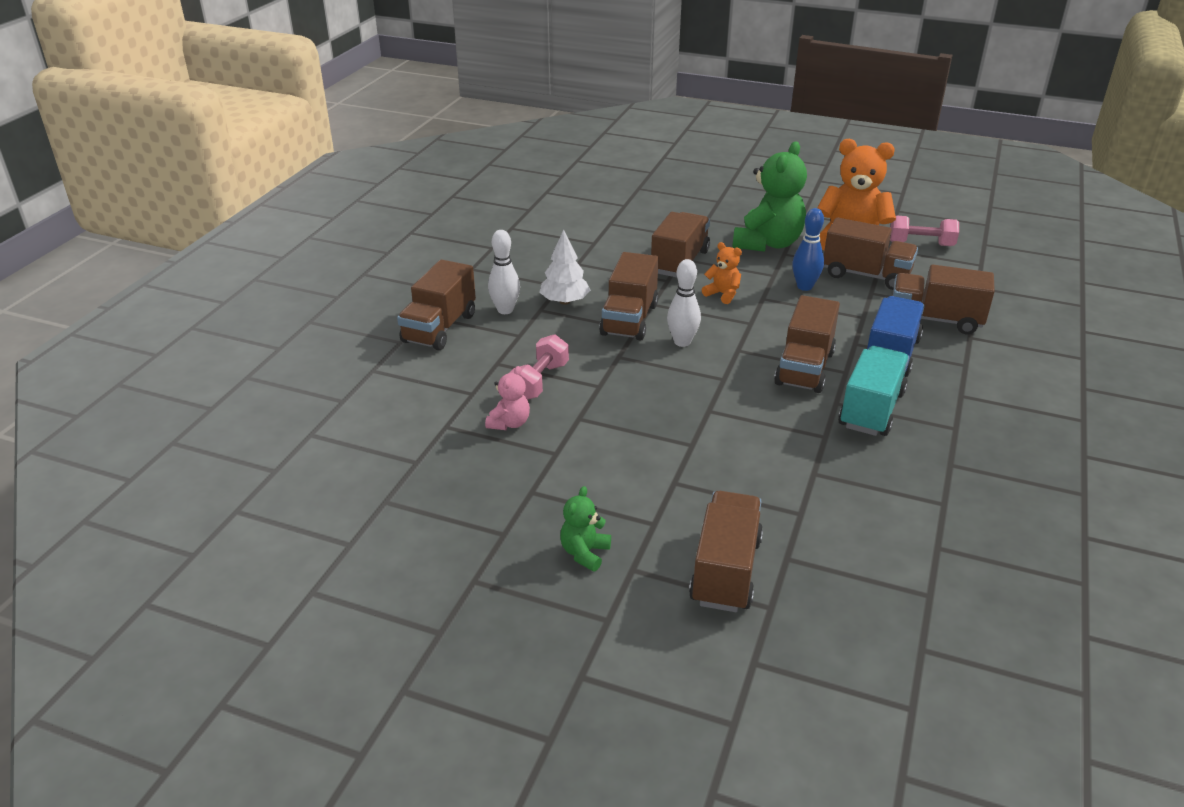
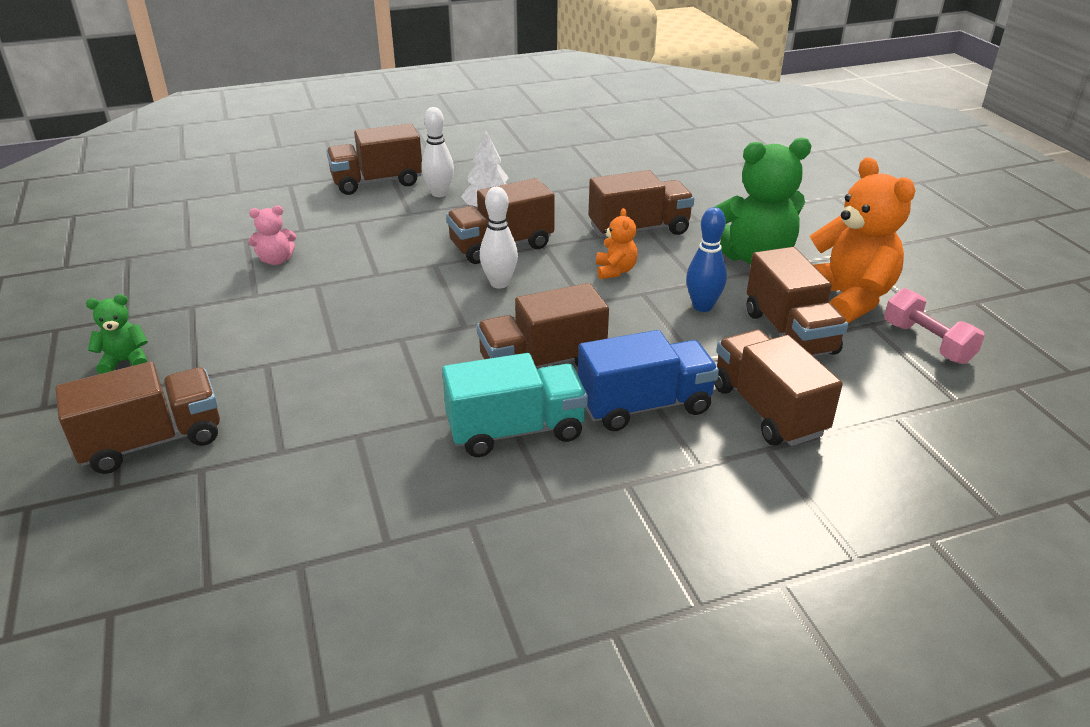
camera: 50 degrees right, 0 degrees up
pink dumbbell [510,334,569,400] -> none

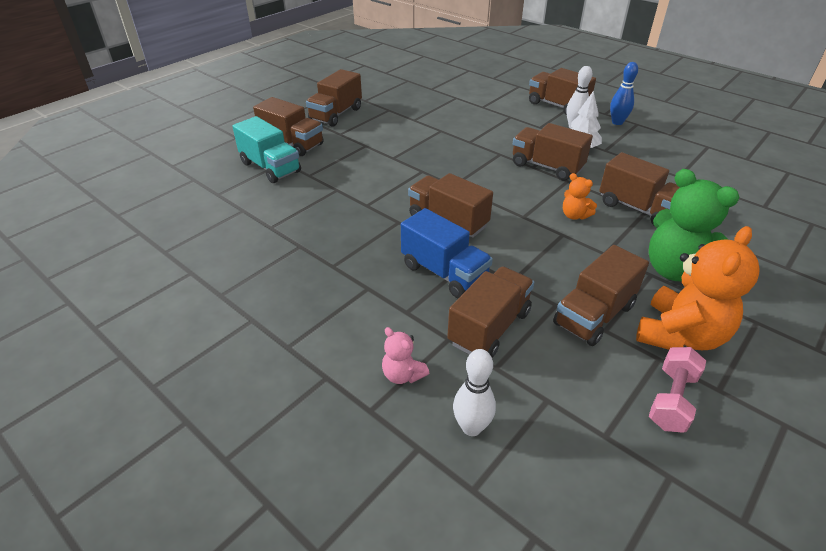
camera: 60 degrees right, 5 degrees up
green teddy bear [86,294,148,374] -> brown truck [306,69,362,127]
pink teddy bear [248,205,296,265] -> pink teddy bear moved to [382,327,429,384]
turquoise truck [442,353,588,457] -> turquoise truck moved to [232,116,301,183]
white bowling pin [480,187,518,289] -> white bowling pin moved to [453,349,496,436]
orange teddy bear [596,208,638,279] -> orange teddy bear turned 75 degrees clockwise [563,173,597,220]
blue bowling pin [686,207,727,312] -> blue bowling pin moved to [610,62,638,125]

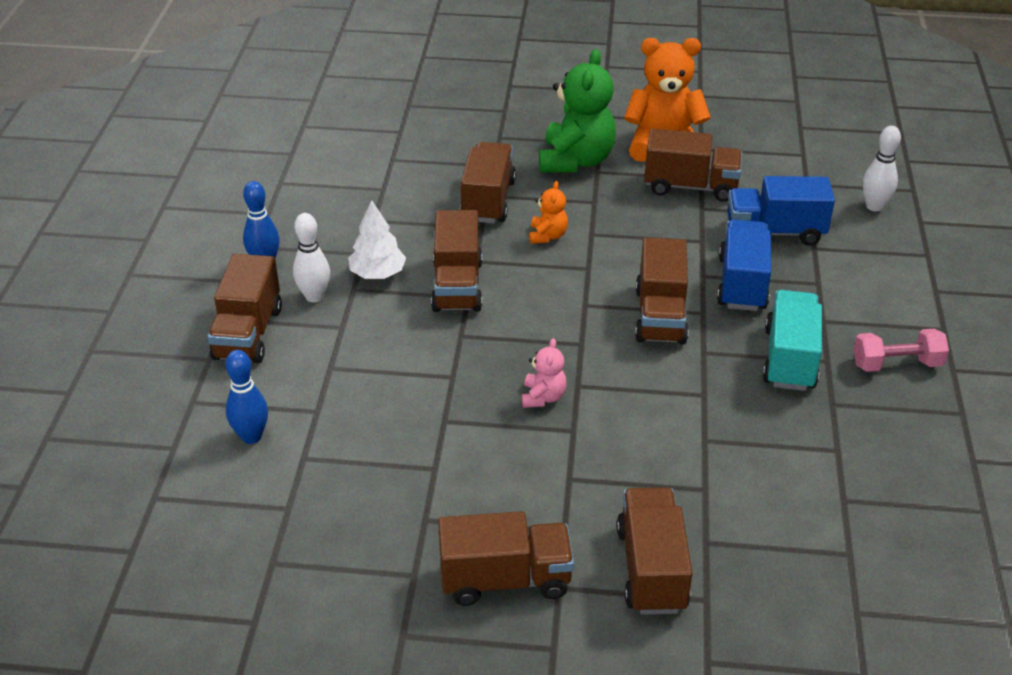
camera: 125 degrees left, 0 degrees up
turquoise truck [232,116,301,183] -> turquoise truck moved to [762,290,822,391]
pink teddy bear [382,327,429,384] -> pink teddy bear moved to [522,338,566,408]
brown truck [447,266,534,358] -> blue truck [727,176,835,246]
pink dumbbell [649,347,706,433] -> pink dumbbell moved to [853,328,949,372]
none -> blue bowling pin [225,350,268,444]

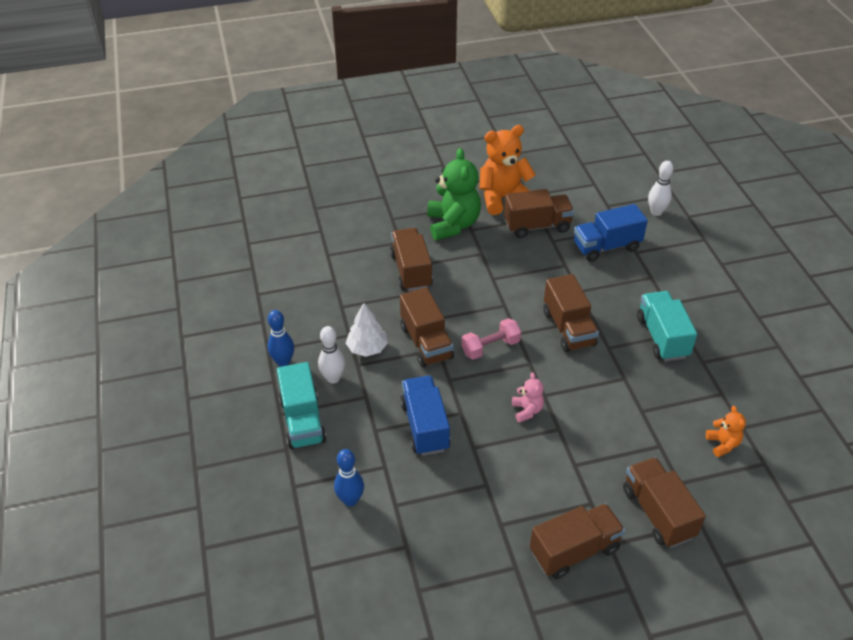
camera: 20 degrees left, 5 degrees up
brown truck [207,254,282,363] -> turquoise truck [277,362,327,449]
orange teddy bear [529,181,568,244] -> orange teddy bear moved to [706,406,746,457]
blue truck [717,219,771,311] -> blue truck moved to [400,376,451,456]
pink dumbbell [853,328,949,372] -> pink dumbbell moved to [461,318,521,360]

